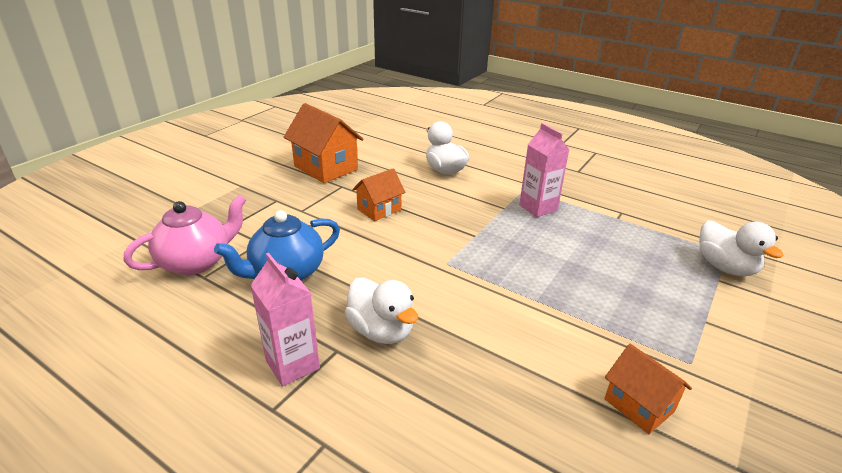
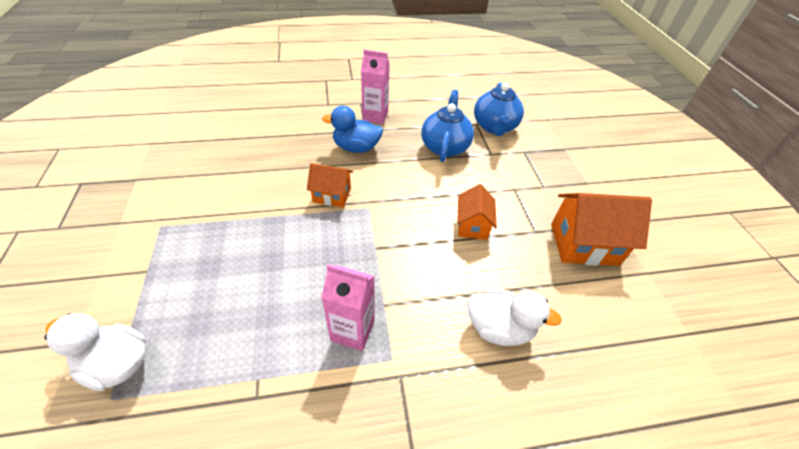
camera: 135 degrees right, 15 degrees up
pink teapot [123,195,246,275] -> blue teapot [474,82,524,136]
white duck [345,277,418,344] -> blue duck [322,106,383,153]
orange house [604,344,692,434] -> orange house moved to [307,163,353,208]

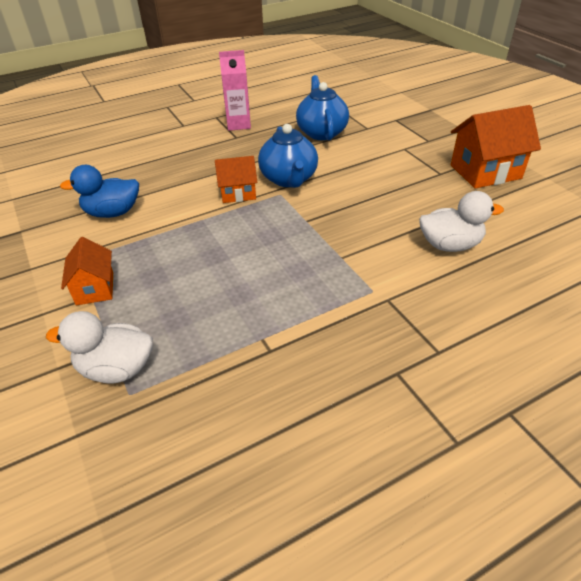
camera: 15 degrees left, 5 degrees down
pink carton [321,264,375,351] -> none
blue duck [322,106,383,153] -> blue duck moved to [60,165,139,218]
orange house [457,184,497,240] -> orange house moved to [61,237,113,305]
blue teapot [474,82,524,136] -> blue teapot moved to [258,124,318,188]

